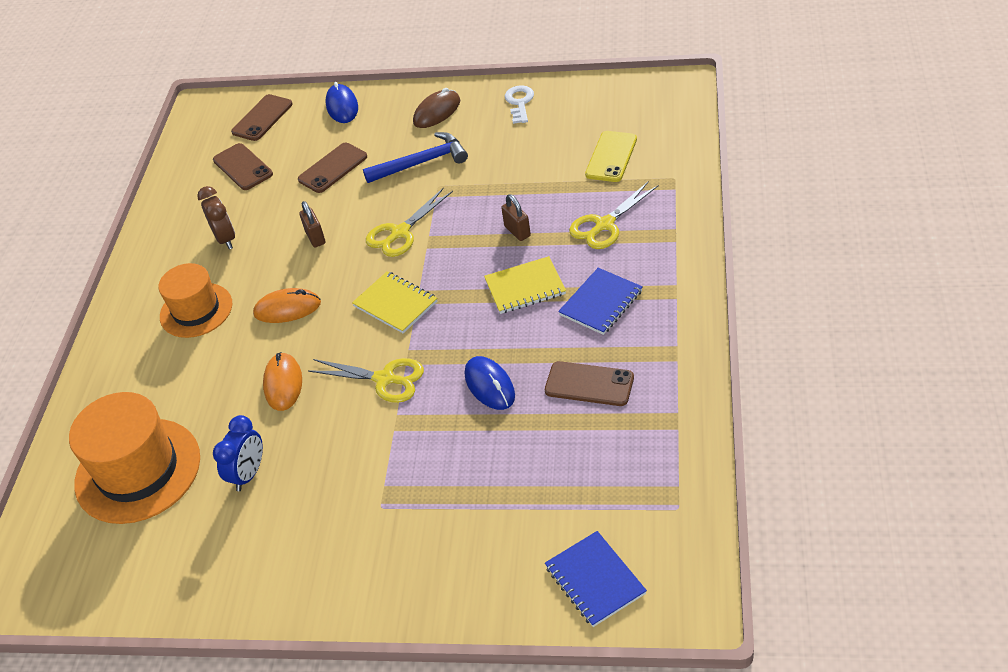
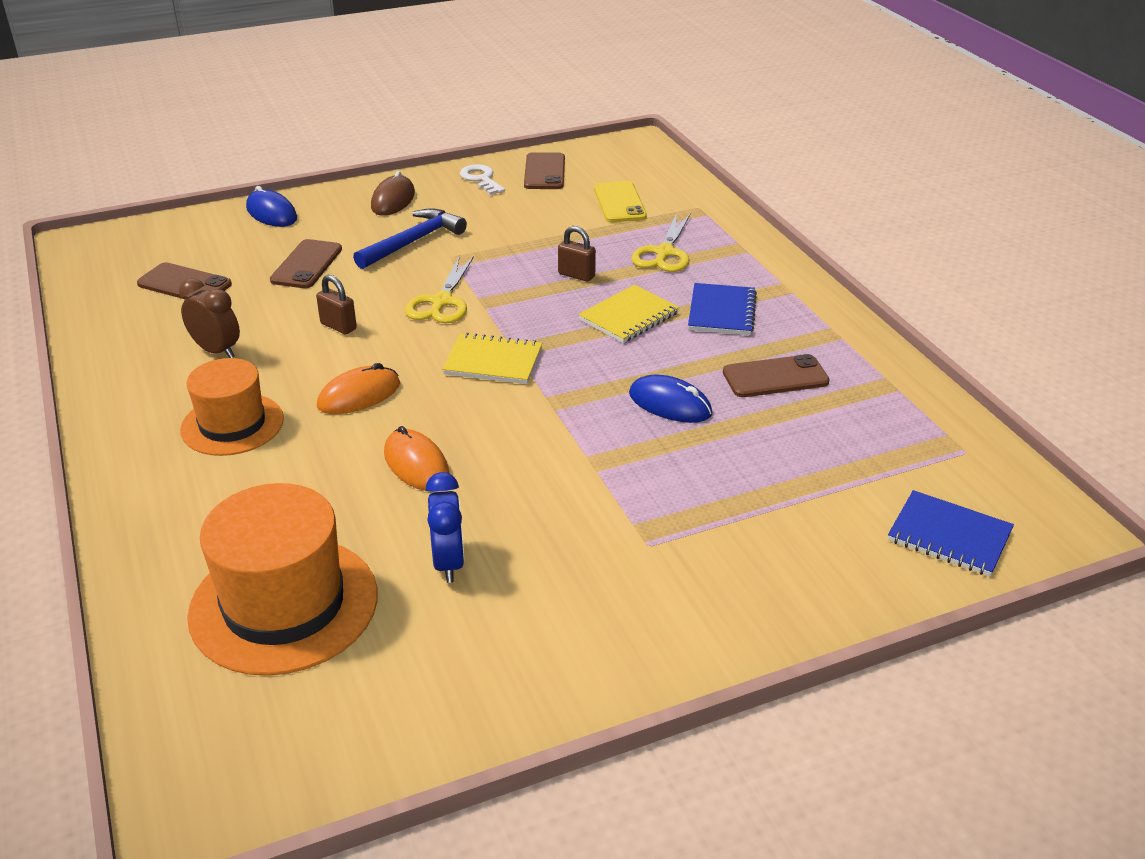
camera: 35 degrees left, 10 degrees down
brown phone [231,94,293,141] -> brown phone moved to [524,152,565,189]
yellow scissors [308,358,424,403] -> none

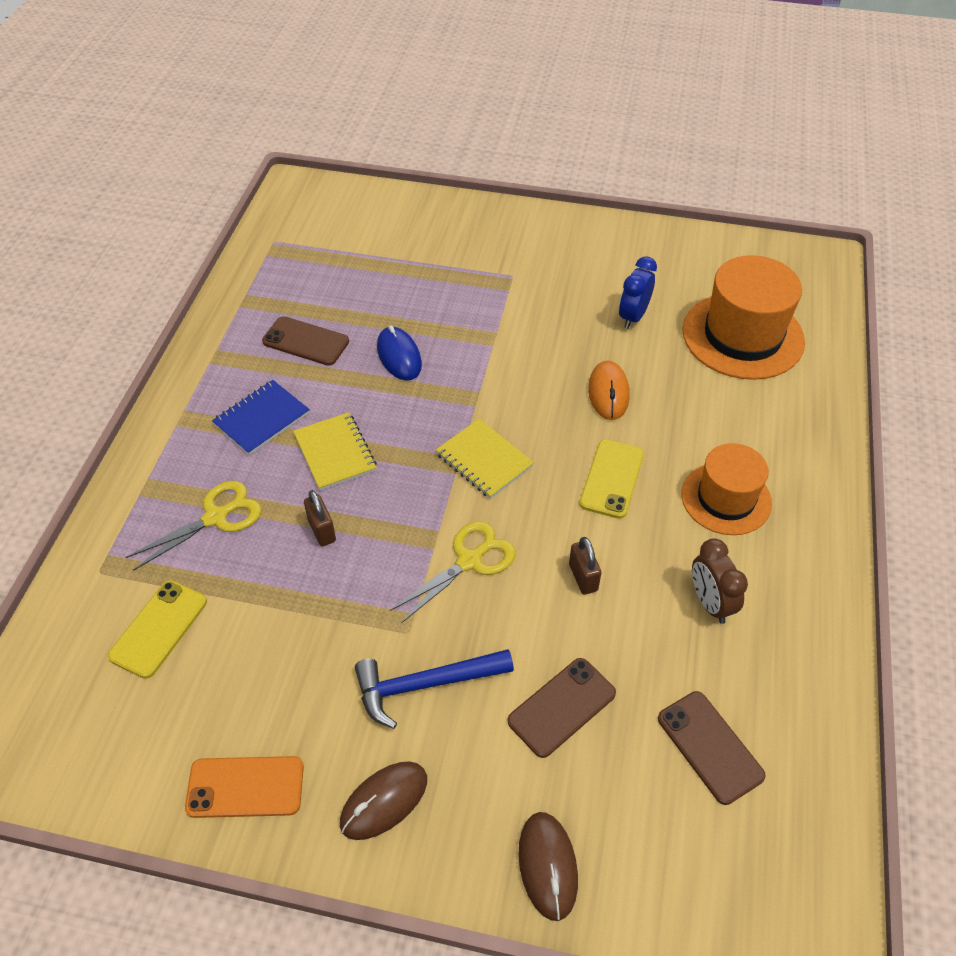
camera: 145 degrees left, 15 degrees up
blue mouse [246,186,297,227] -> brown mouse [518,812,578,921]
orange mouse [317,363,400,414] -> yellow phone [579,439,644,519]
white key [460,164,505,195] -> orange phone [185,756,304,818]
brown phone [524,152,565,189] -> none
yellow notebook [578,285,679,343] -> yellow notebook turned 75 degrees clockwise [293,412,377,490]
blue notebook [888,490,1014,577] -> none

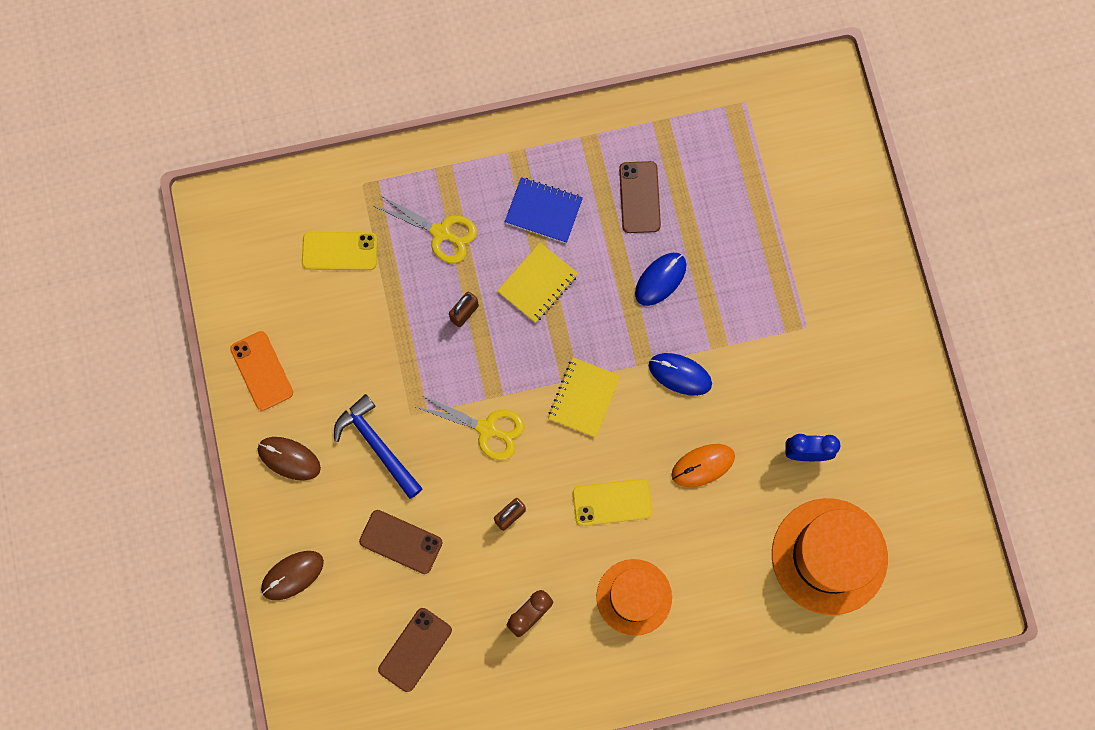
camera: 65 degrees right, 25 degrees up
none -> blue mouse [649,353,712,396]

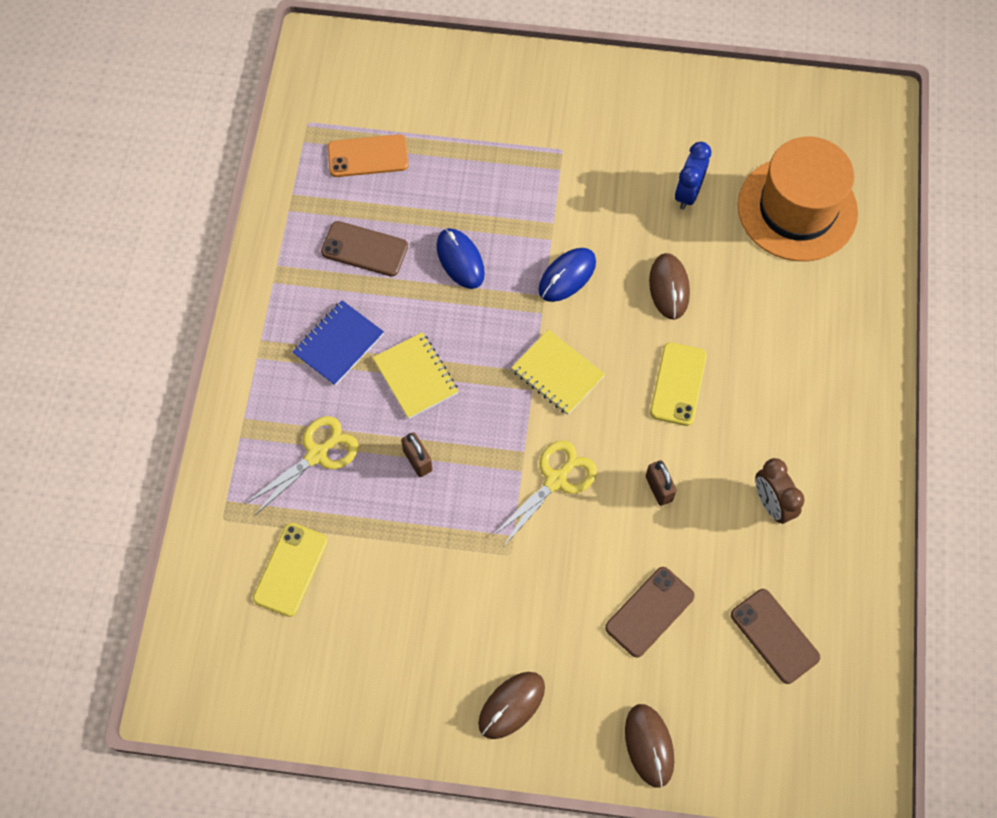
camera: 70 degrees left, 10 degrees down
orange phone [230,331,293,411] -> orange phone moved to [328,134,409,177]
blue hammer [334,394,423,499] -> none
orange hat [596,559,672,636] -> none
orange mouse [671,444,735,487] -> brown mouse [649,253,690,320]

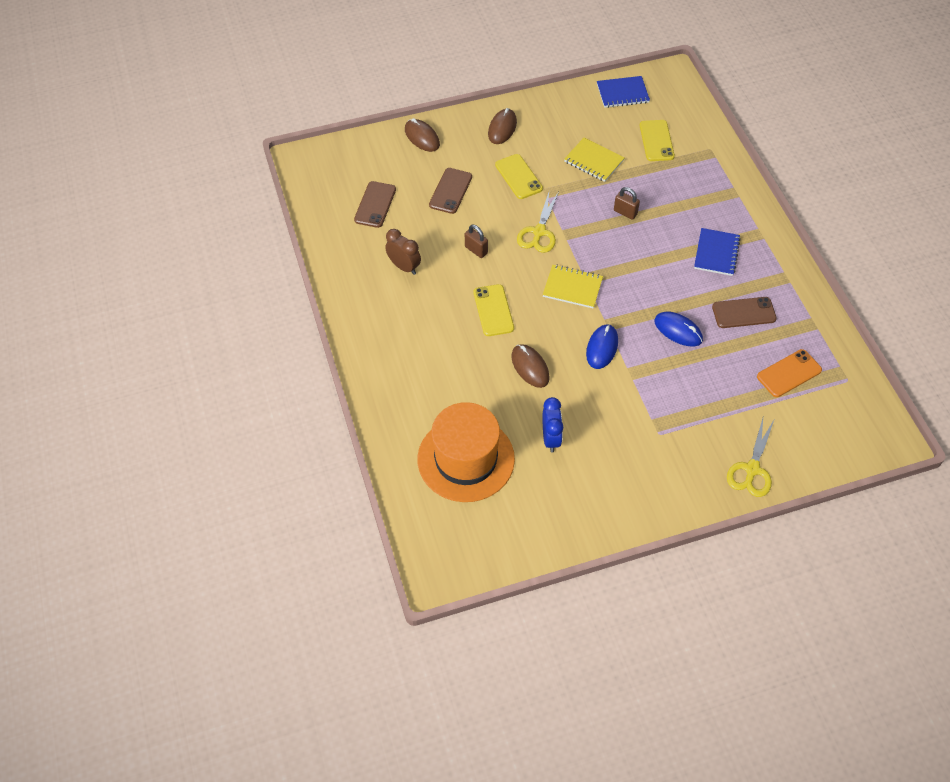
camera: 155 degrees right, 10 degrees down
yellow scissors [245,416,359,515] -> yellow scissors moved to [727,419,774,497]
yellow notebook [373,332,459,419] -> yellow notebook moved to [564,138,625,182]
brown phone [731,589,820,684] -> brown phone turned 75 degrees clockwise [354,181,396,228]
none -> yellow phone [495,154,543,199]
none -> blue notebook [597,76,650,108]

